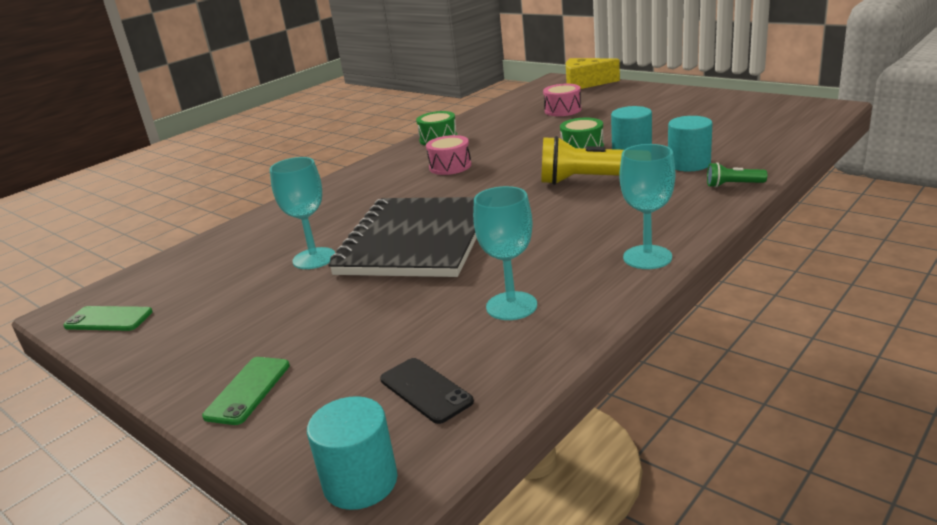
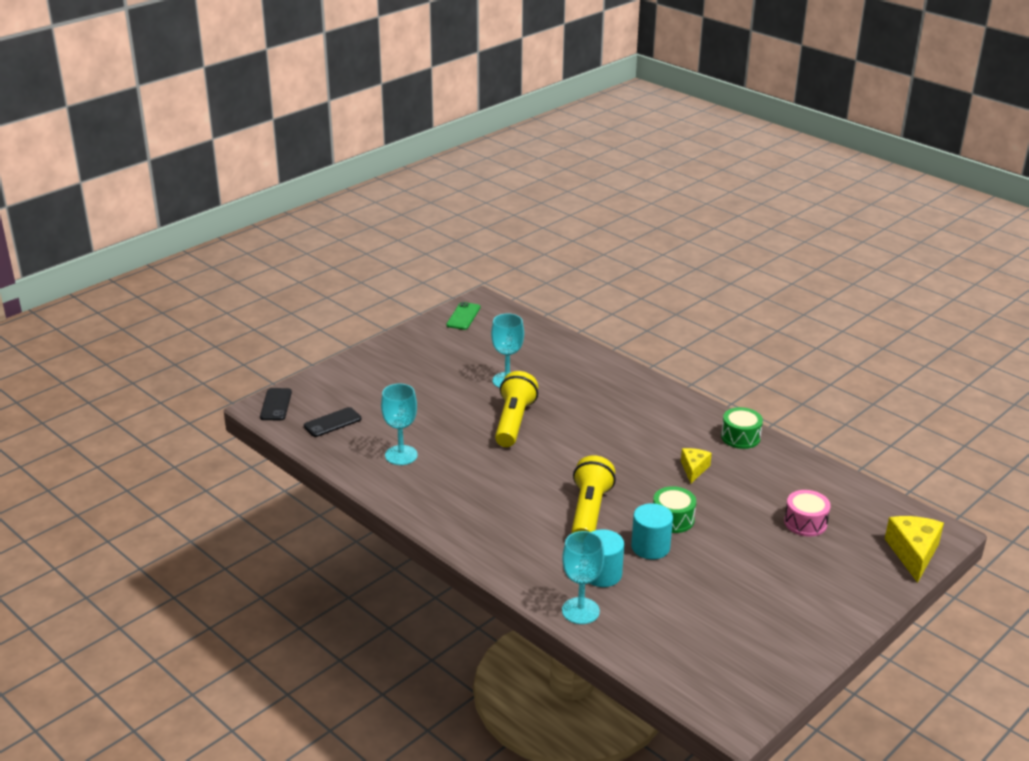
camera: 90 degrees right, 5 degrees up
green phone [202,357,290,425] -> none
turquoise cylinder [307,396,398,510] -> black phone [260,388,292,420]
black notebook [328,197,477,277] -> yellow flashlight [495,371,538,447]
pink drum [426,135,471,175] -> none
turquoise goblet [620,144,675,269] -> turquoise goblet moved to [562,531,604,624]
green flashlight [707,162,767,188] -> none
none -> yellow cheese [681,448,712,483]

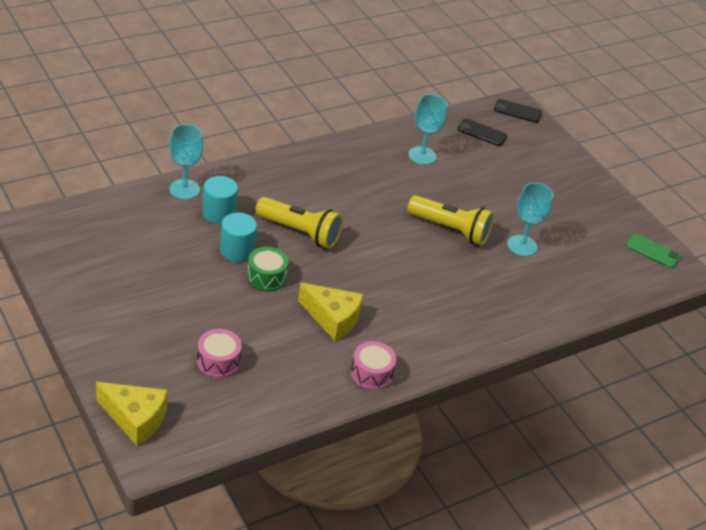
camera: 100 degrees right, 10 degrees up
black phone [304,407,361,437] -> black phone turned 45 degrees counterclockwise [458,118,507,146]
yellow cheese [681,448,712,483] -> yellow cheese [298,283,364,341], size x1.65
green drum [721,407,763,449] -> pink drum [351,341,396,390]

